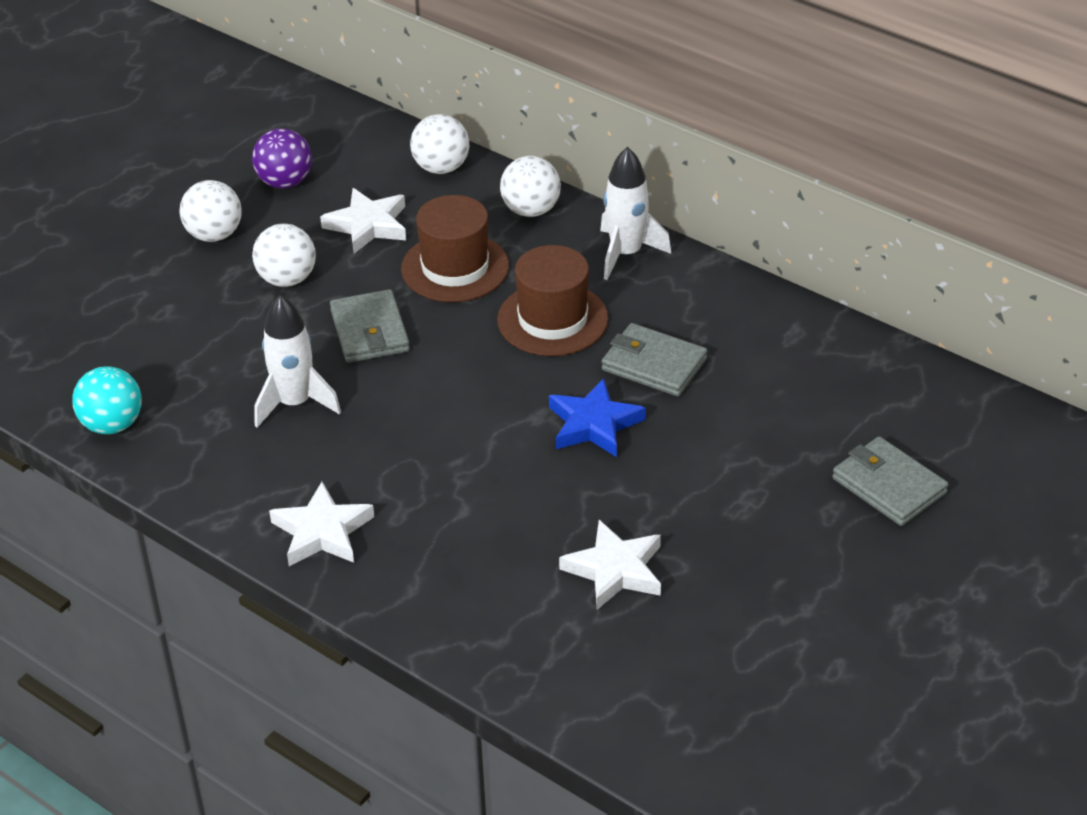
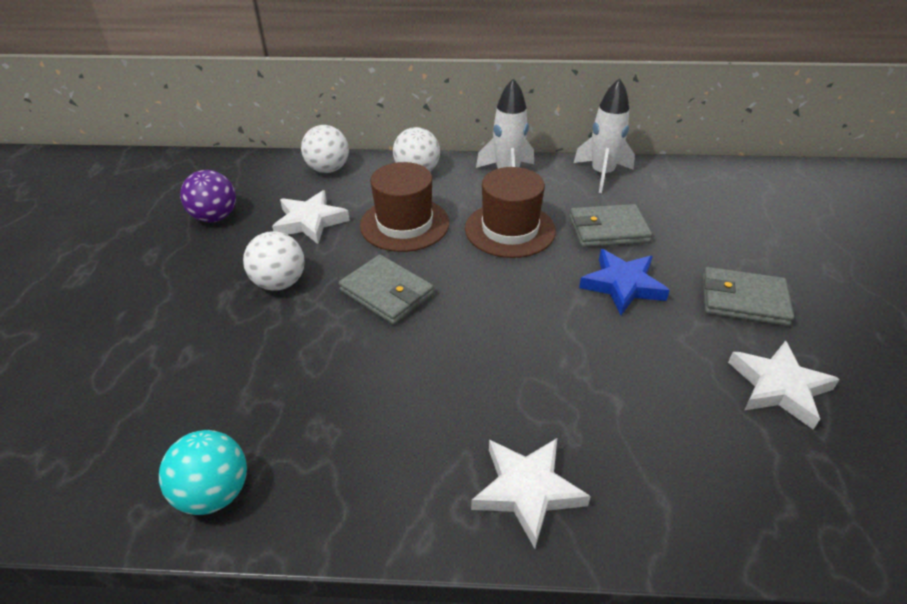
camera: 35 degrees left, 0 degrees up
white ball [180,180,242,242] -> none
white rocket [254,295,341,428] -> white rocket moved to [574,78,635,193]
grey wallet [832,437,949,526] -> grey wallet moved to [702,267,794,326]

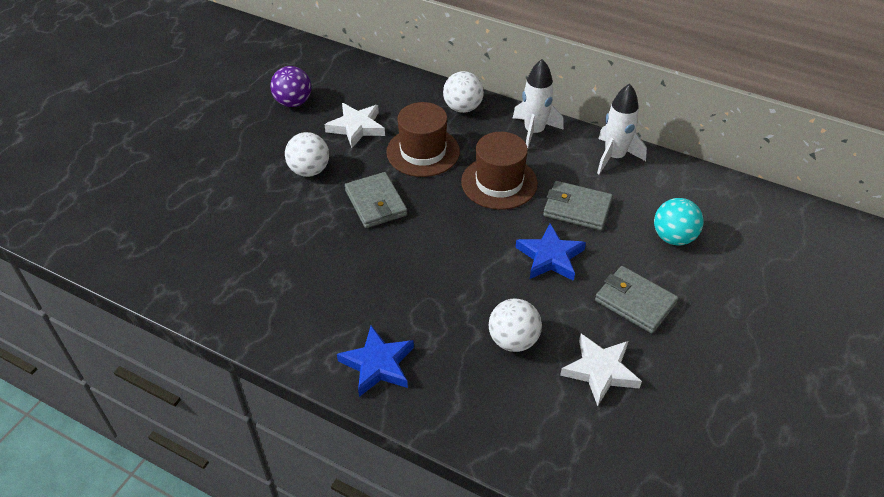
camera: 25 degrees right, 5 degrees up
turquoise ball [159,430,247,515] -> turquoise ball moved to [654,198,704,246]
white ball [301,125,349,173] -> white ball moved to [489,298,542,352]
white star [471,438,591,549] -> blue star [337,326,414,397]

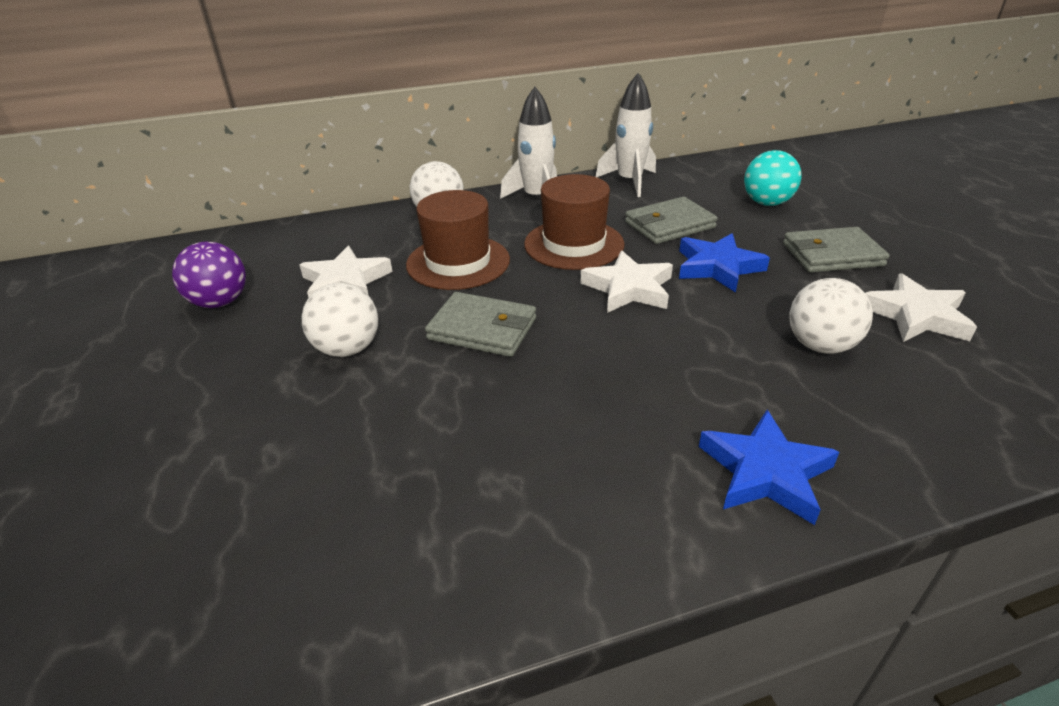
camera: 45 degrees left, 10 degrees down
none -> white star [580,251,673,313]

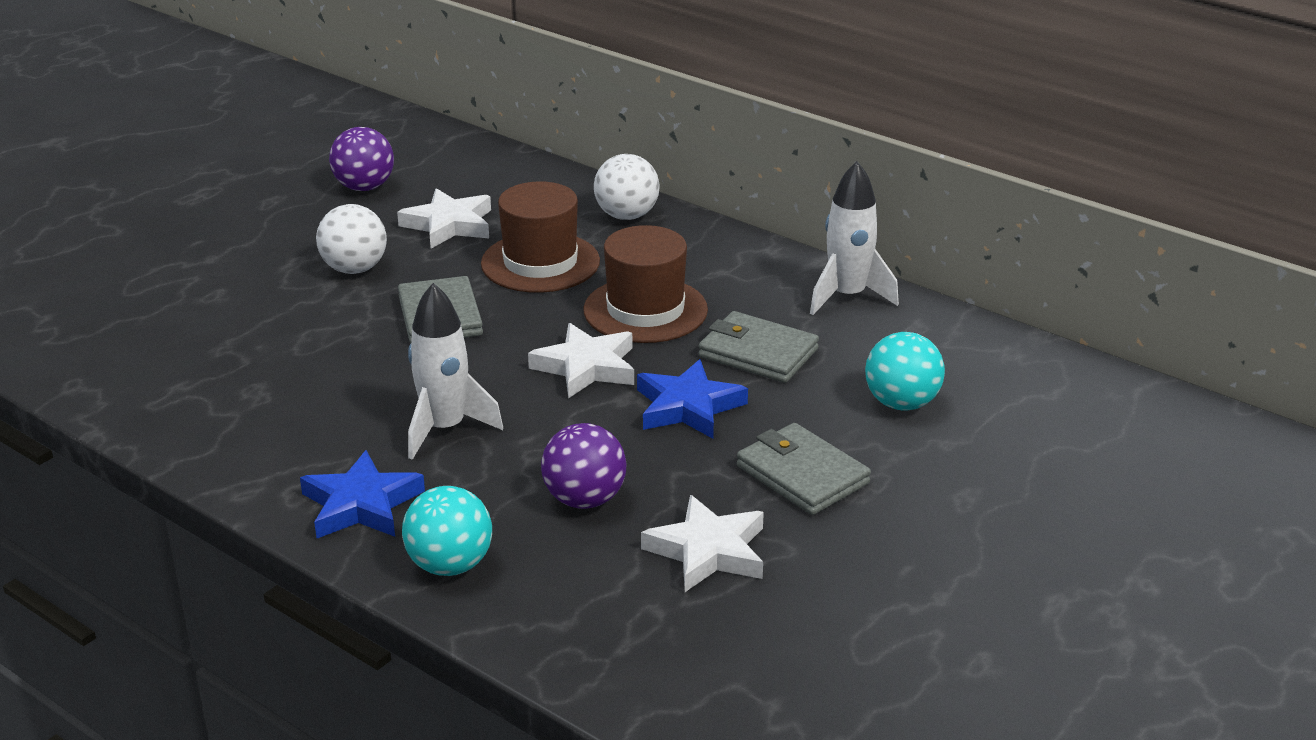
camera: 55 degrees right, 5 degrees down
white rocket [500,87,557,199] -> white rocket moved to [408,283,503,460]
white ball [789,278,873,354] -> purple ball [541,423,626,509]
none -> turquoise ball [402,486,492,576]

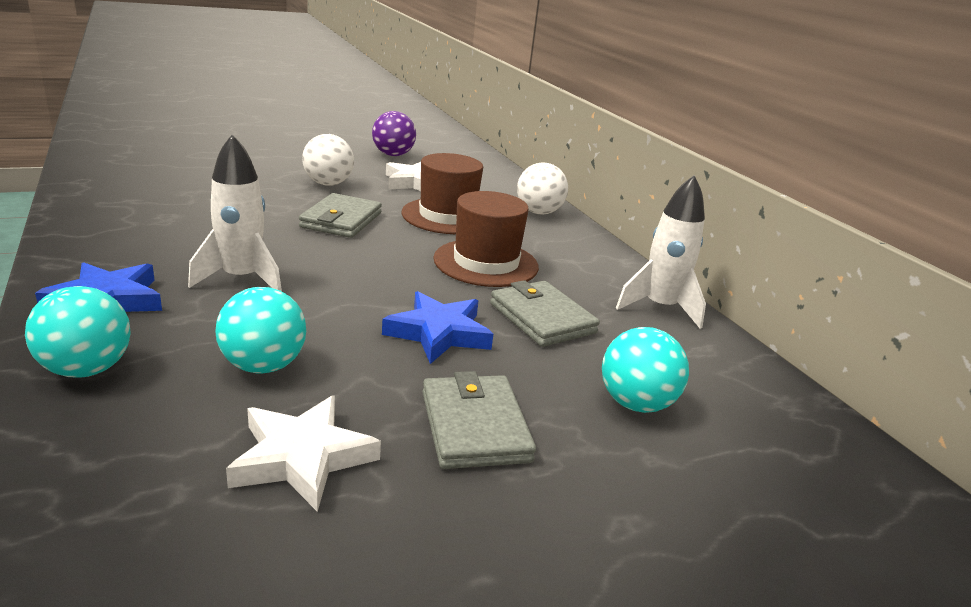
camera: 25 degrees right, 5 degrees down
white star [528,323,634,399] -> none
purple ball [541,423,626,509] -> turquoise ball [215,287,306,374]

